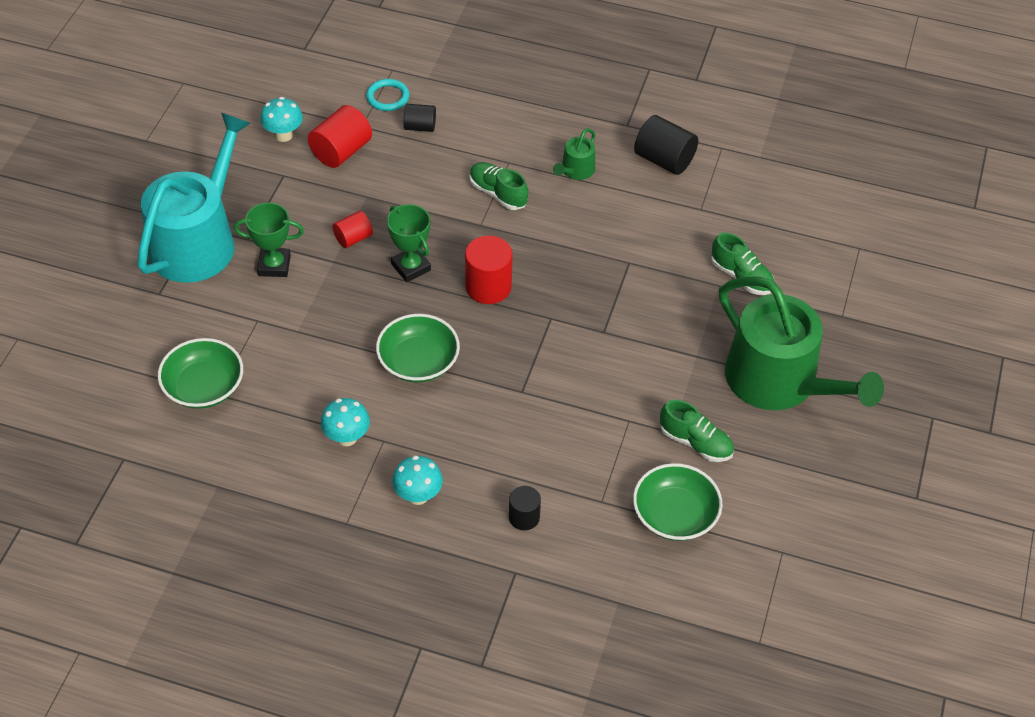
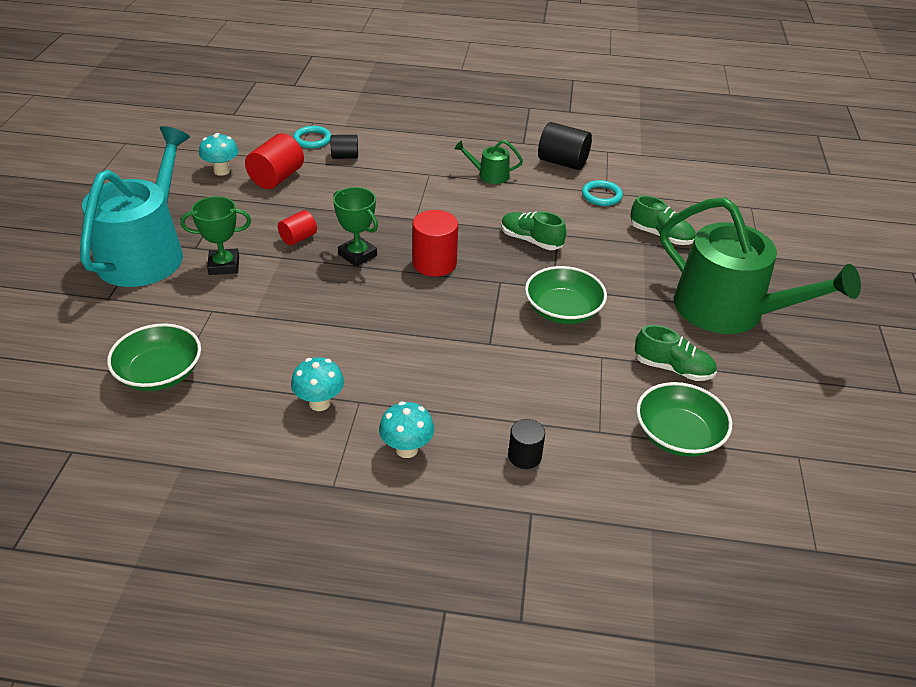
camera: 10 degrees left, 10 degrees down
green bowl [376,314,460,383] -> green bowl moved to [525,266,607,324]
green shoe [469,162,528,210] -> green shoe moved to [501,211,566,250]
green watering can [553,128,595,180] -> green watering can turned 75 degrees clockwise [455,140,523,184]
none -> turquoise ring [582,180,623,206]

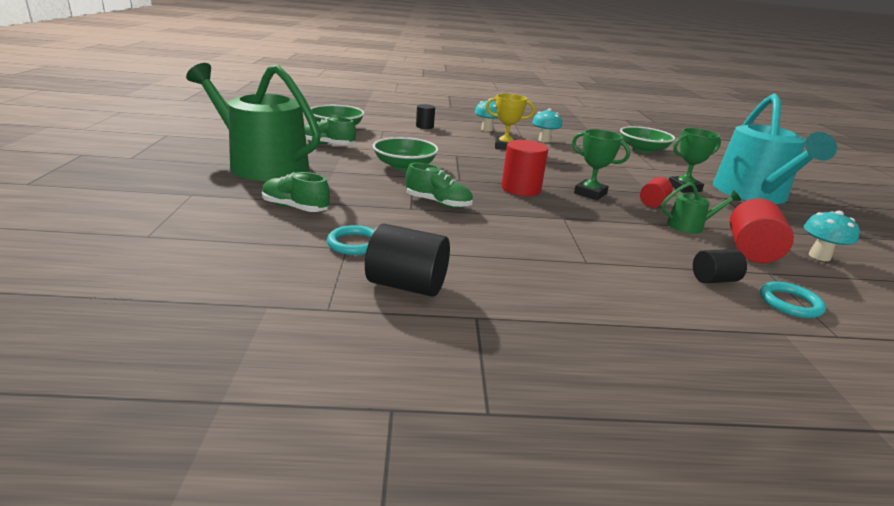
camera: 170 degrees right, 15 degrees down
green watering can [455,140,523,184] -> green watering can moved to [661,182,741,233]
none -> yellow trophy [486,94,535,150]

